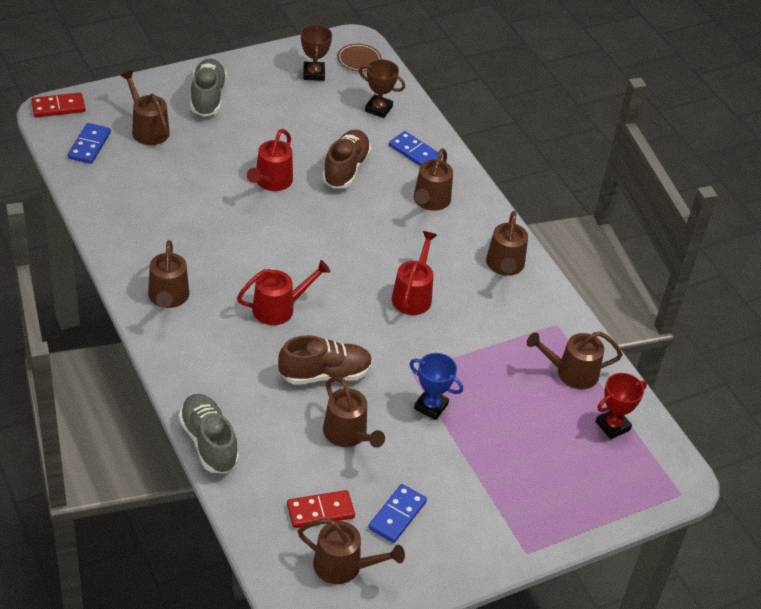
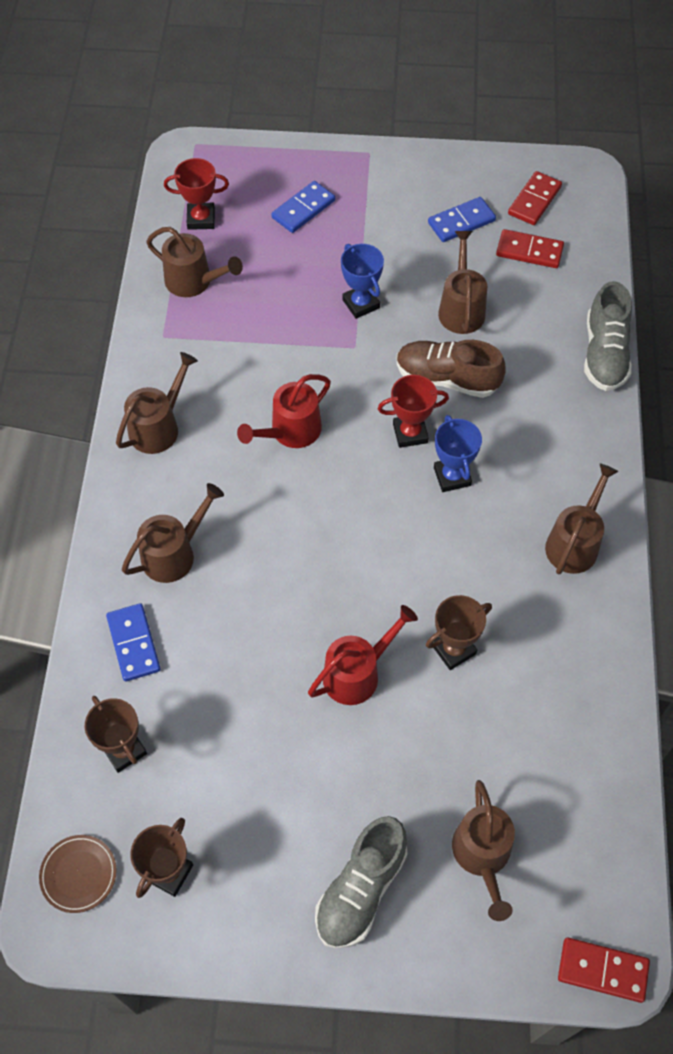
camera: 145 degrees left, 15 degrees up
blue domino [68,123,111,164] -> blue domino moved to [271,181,335,233]
red watering can [237,260,331,325] -> blue trophy [434,415,482,492]
brown watering can [298,519,405,584] -> red domino [508,171,562,225]
brown shoe [322,130,371,188] -> none
none -> red trophy [378,375,449,448]
none -> brown trophy [426,595,492,670]

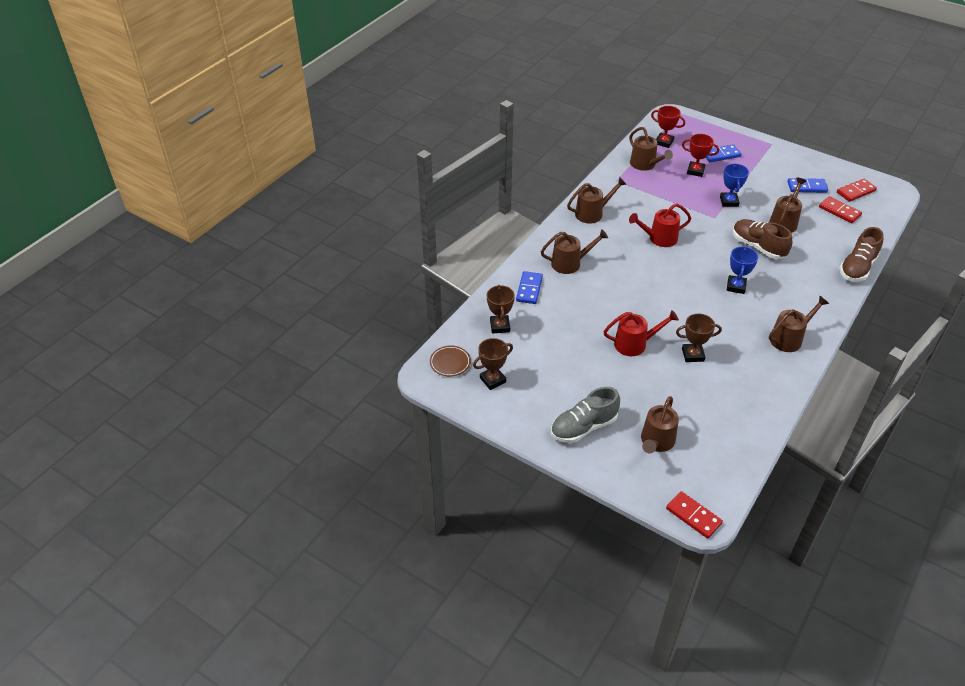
camera: 30 degrees right, 15 degrees down
red trophy [378,375,449,448] -> red trophy moved to [682,134,719,177]
grey shoe [584,281,632,391] -> brown shoe [839,227,884,282]

